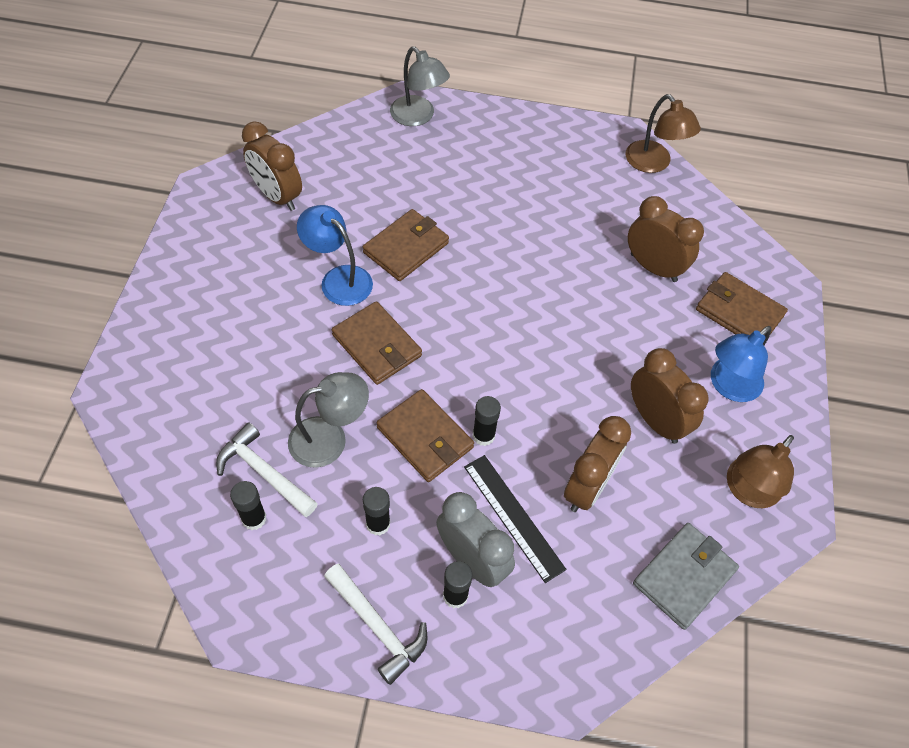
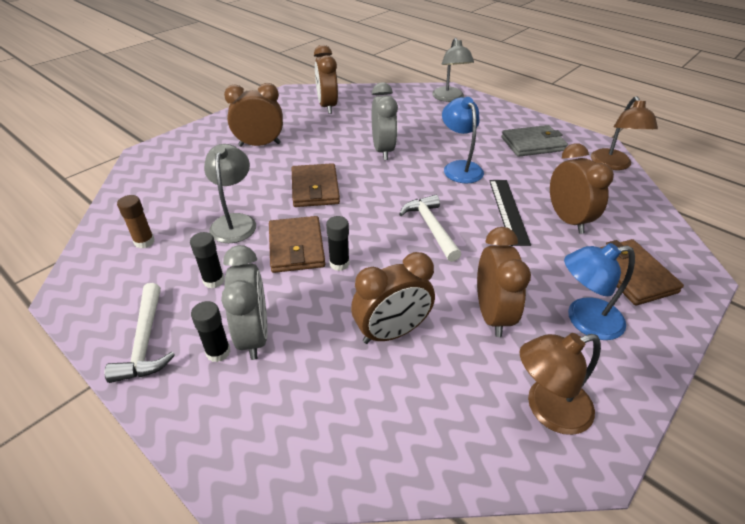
camera: 35 degrees right, 15 degrees down
white hammer [216,422,318,517] -> white hammer moved to [399,195,461,262]
black glue stick [230,481,266,530] -> brown glue stick [117,195,155,248]
grey lamp [288,372,369,468] -> grey lamp turned 105 degrees counterclockwise [204,144,256,243]
blue lamp [297,205,373,306] -> blue lamp moved to [442,97,484,183]
brown wallet [363,209,449,281] -> grey clock [372,82,398,160]
black ruler [464,455,567,583] -> black ruler moved to [489,180,531,246]
grey wallet [633,523,739,630] -> grey wallet moved to [501,125,568,157]
none -> brown clock [224,83,283,147]

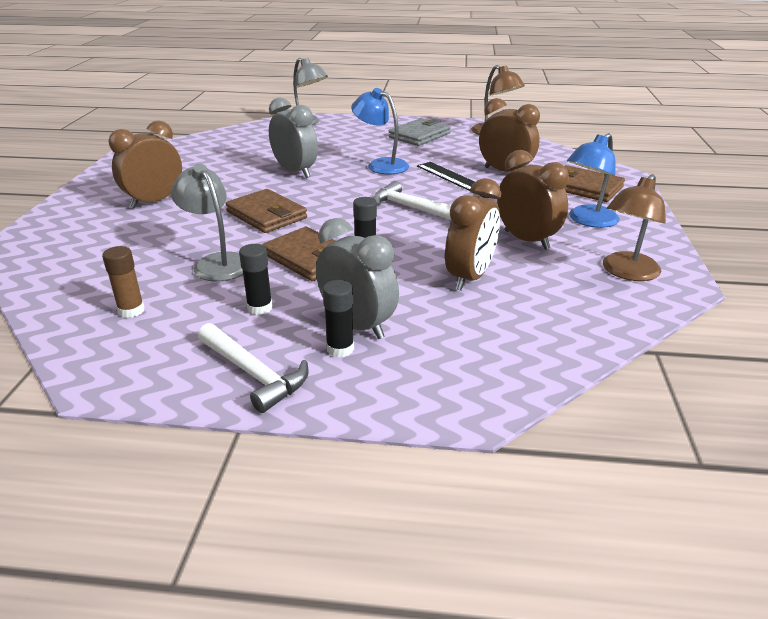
camera: 35 degrees left, 10 degrees down
brown clock [314,45,338,114] -> none

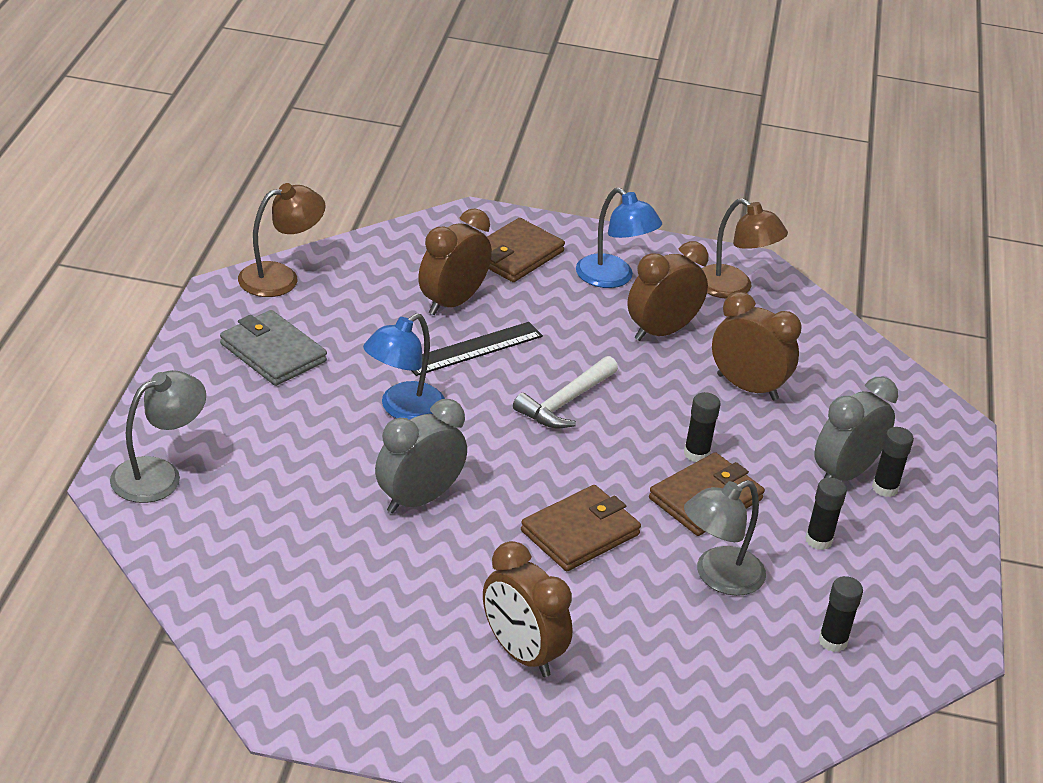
camera: 90 degrees left, 5 degrees up
brown glue stick [102,246,145,318] -> black glue stick [818,576,863,652]
white hammer [198,323,309,413] -> none

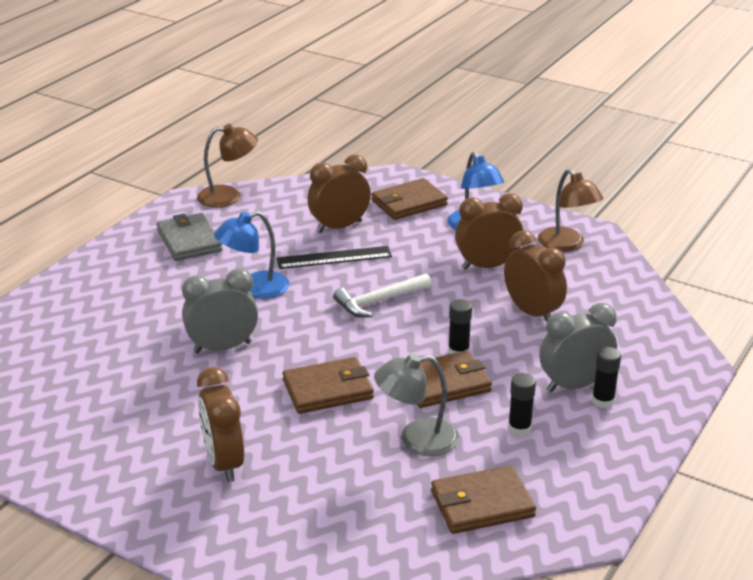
camera: 25 degrees right, 5 degrees down
grey lamp [110,370,206,503] -> none
black glue stick [818,576,863,652] -> brown wallet [431,465,536,534]

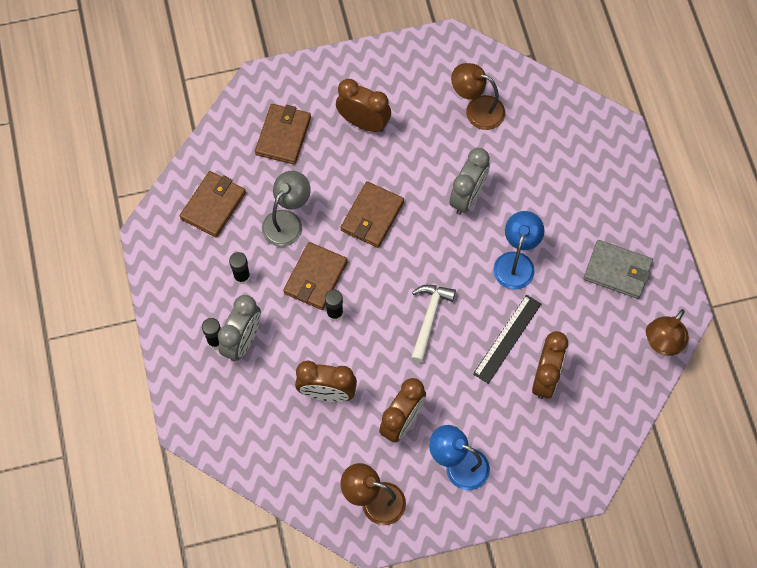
camera: 135 degrees right, 35 degrees up
brown wallet [371,178,448,220] -> brown wallet moved to [255,104,311,164]
none -> brown lamp [451,63,505,130]

